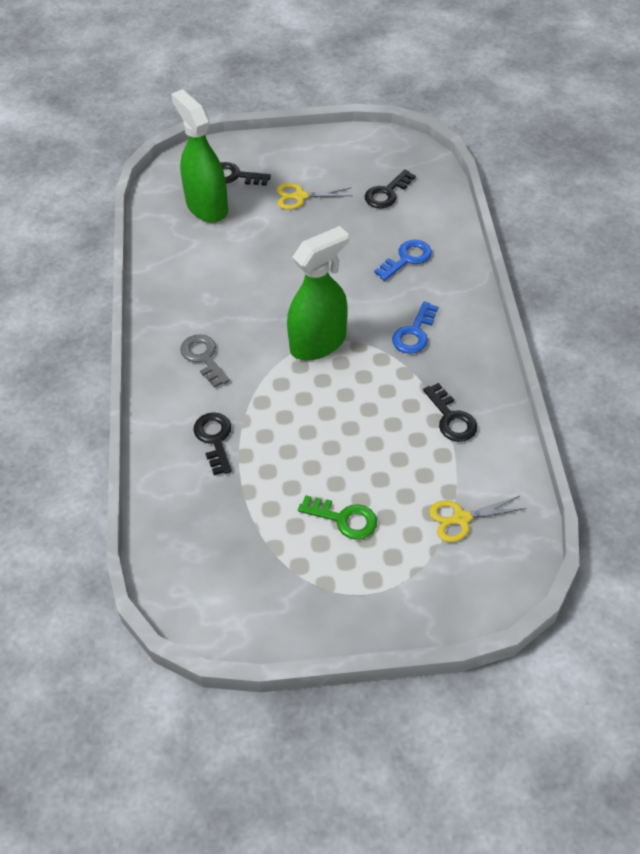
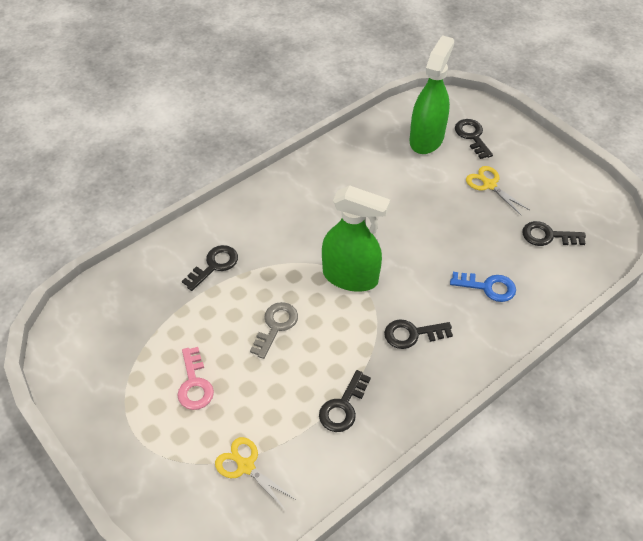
camera: 55 degrees right, 0 degrees up
grey key [180,334,230,388] -> grey key moved to [250,302,298,359]
green key [298,495,377,540] -> pink key [177,347,214,410]
blue key [392,301,439,354] -> black key [384,319,453,349]

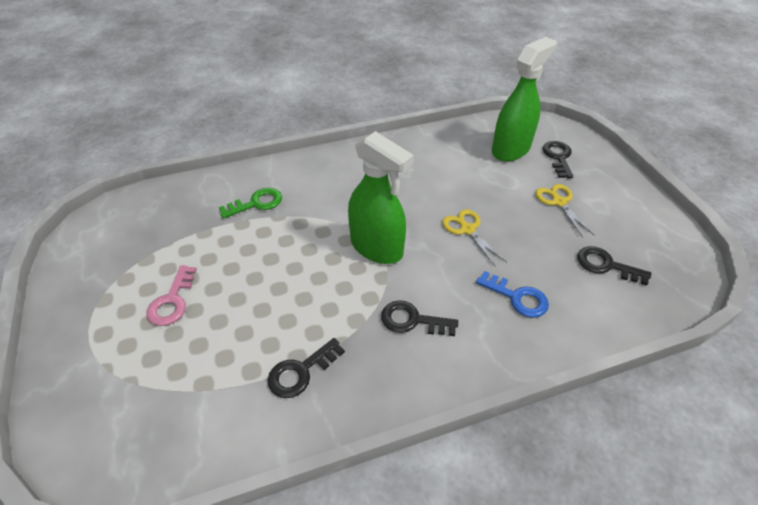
camera: 20 degrees right, 5 degrees down
black key [182,245,238,291] -> green key [219,188,282,219]
yellow scissors [215,437,297,511] -> yellow scissors moved to [442,209,507,267]
grey key [250,302,298,359] -> none

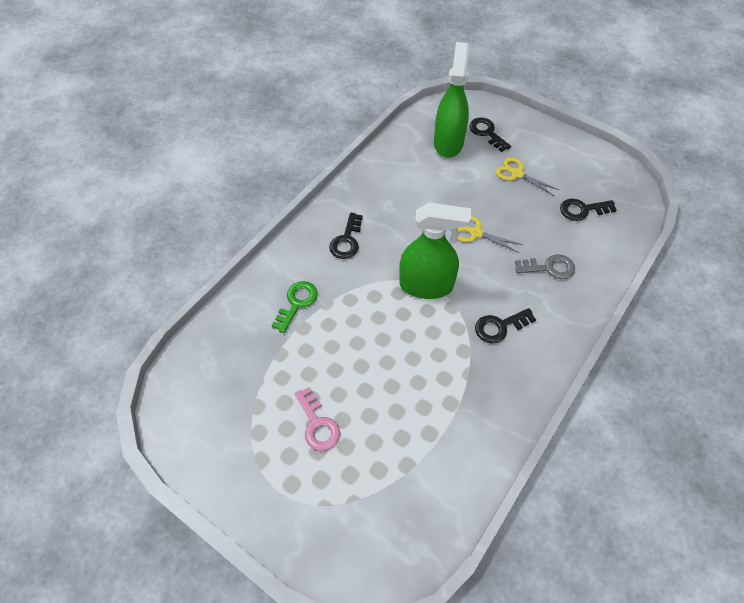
camera: 35 degrees left, 10 degrees up
black key [268,338,345,398] -> black key moved to [329,213,363,259]
blue key [476,271,549,318] -> grey key [515,254,575,279]

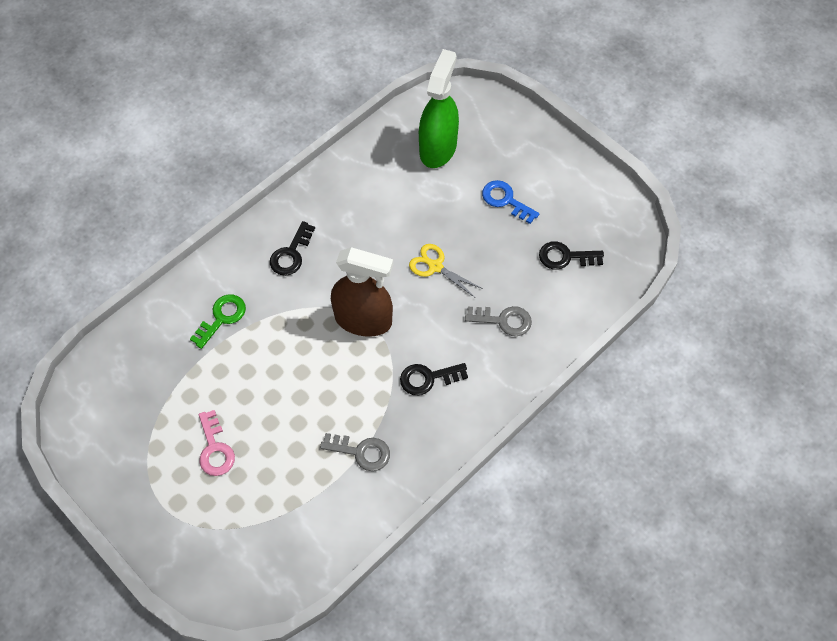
camera: 10 degrees right, 5 degrees up
green spray bottle [399,203,471,299] -> brown spray bottle [331,247,393,337]
black key [469,117,511,152] -> none
yellow scissors [496,157,559,196] -> blue key [482,180,539,224]
none -> grey key [320,433,390,471]

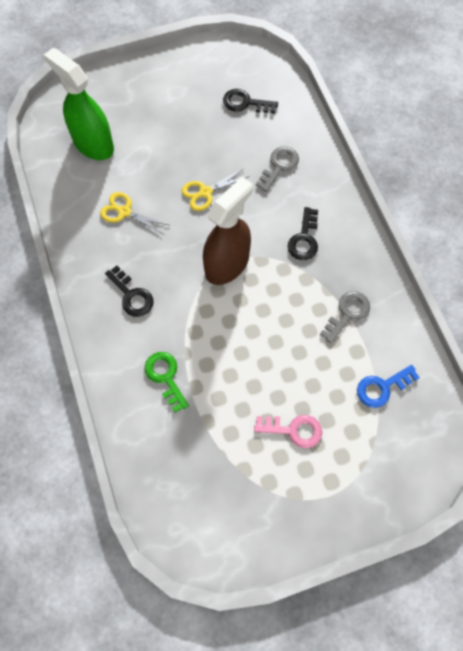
camera: 65 degrees left, 5 degrees up
blue key [482,180,539,224] -> blue key moved to [357,365,420,408]
black key [539,241,604,270] -> black key turned 75 degrees clockwise [223,89,278,113]
none -> yellow scissors [100,192,168,234]

